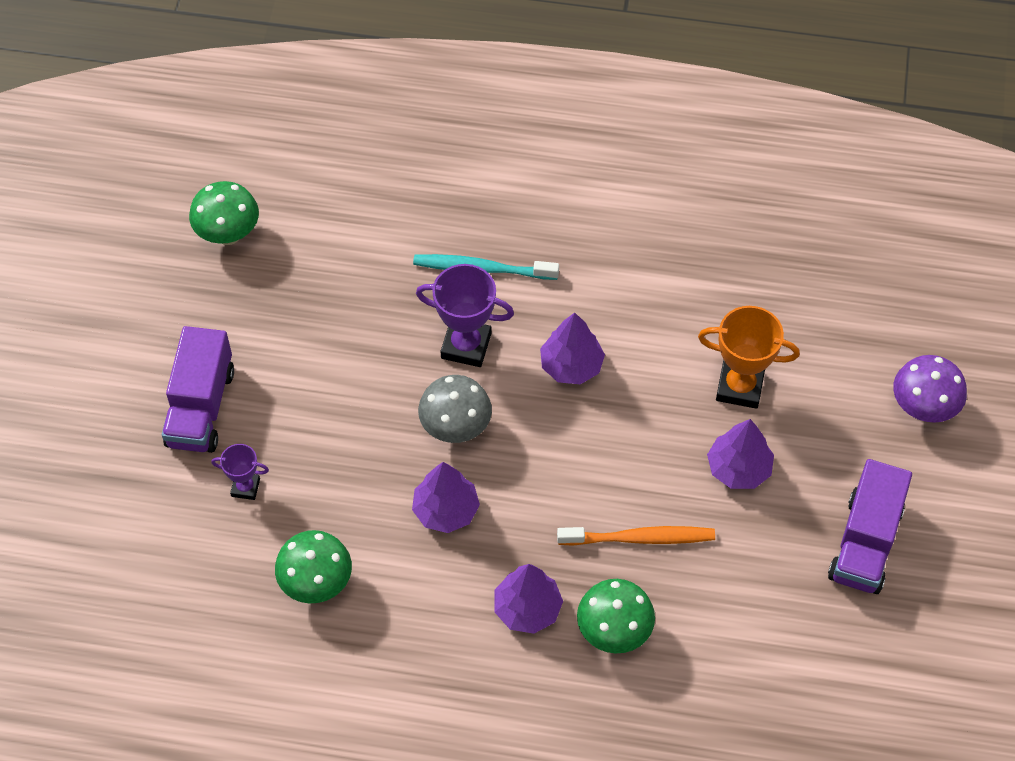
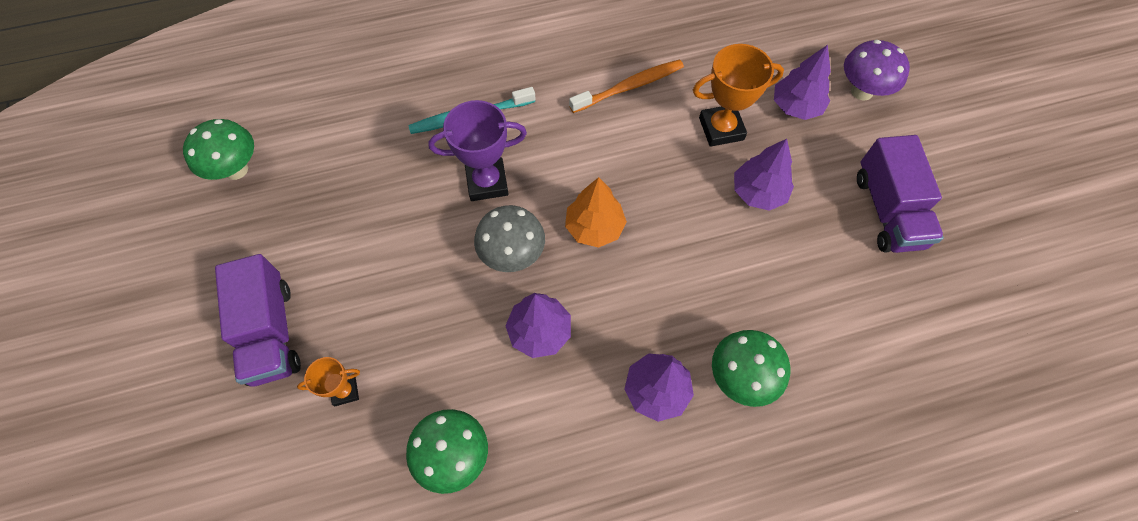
camera: 25 degrees left, 5 degrees up
purple trophy [211,444,269,500] -> orange trophy [297,357,360,406]
purple tree [540,313,605,384] -> purple tree moved to [774,45,831,120]
orange toothbrush [557,526,715,546] -> orange toothbrush moved to [569,59,684,113]
none -> orange tree [565,177,627,248]

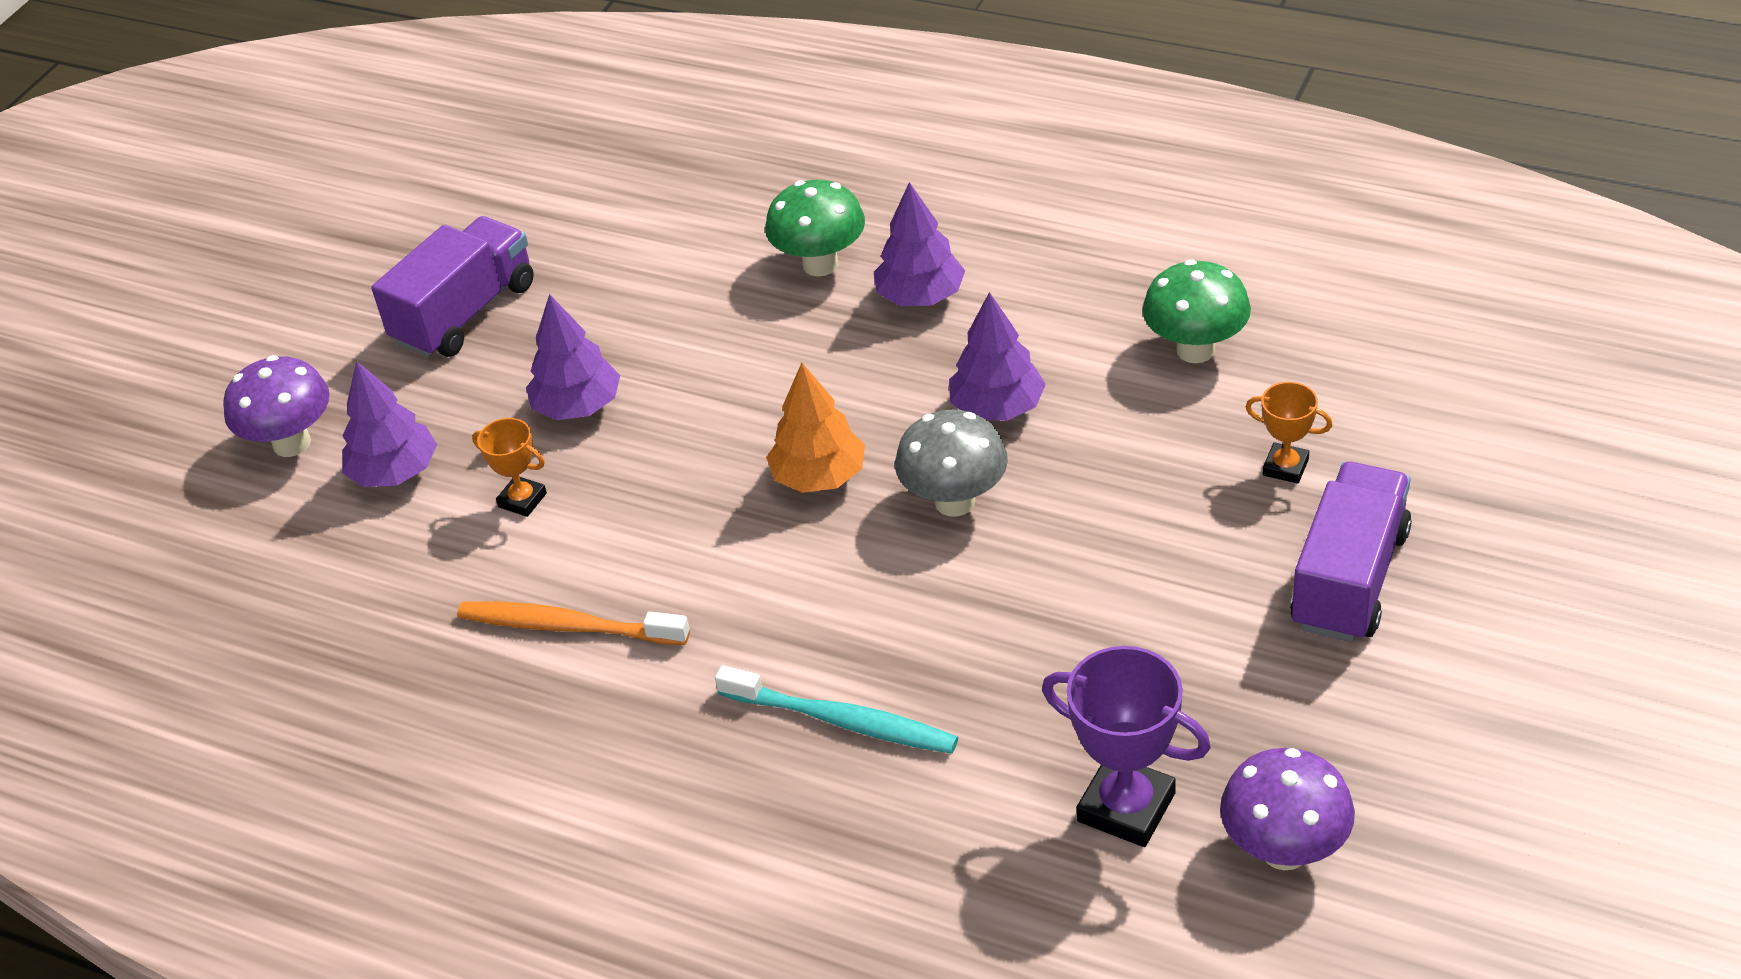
camera: 135 degrees left, 20 degrees down
green mushroom [183,119,254,180] -> purple mushroom [1220,748,1355,870]
purple trophy [428,100,527,201] -> purple trophy moved to [1042,646,1211,847]
orange trophy [693,44,784,147] -> orange trophy [472,418,547,517], size x0.56

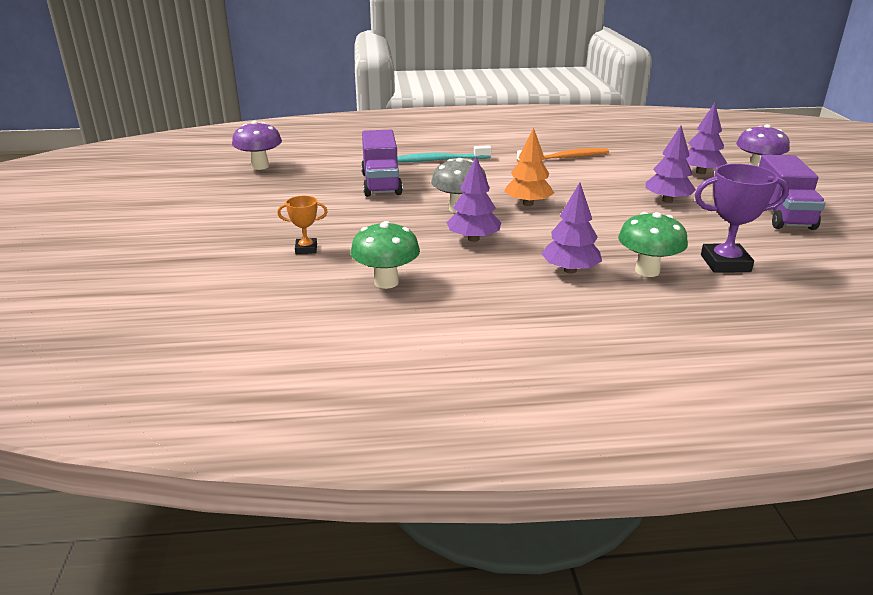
camera: 145 degrees right, 15 degrees down
orange trophy [472,418,547,517] -> none
purple trophy [1042,646,1211,847] -> purple trophy moved to [695,164,789,272]
purple truck [1290,462,1412,642] -> purple truck moved to [361,130,403,197]

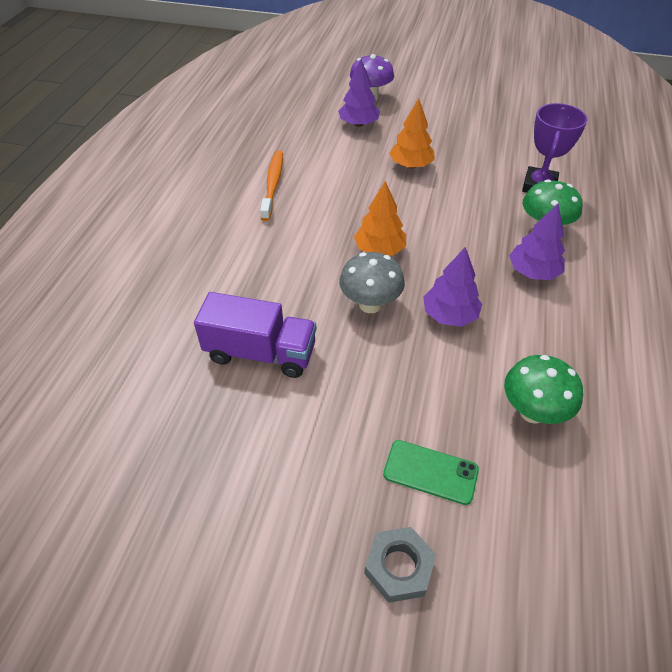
camera: 70 degrees left, 20 degrees up
purple mushroom [232,121,282,170] -> none
orange trophy [277,196,328,254] -> green phone [383,440,479,505]
turquoise toothbrush [397,145,491,162] -> none
purple tree [646,126,696,203] -> orange tree [389,98,434,169]
purple truck [759,154,825,230] -> none
none -> grey nut [364,527,436,603]

